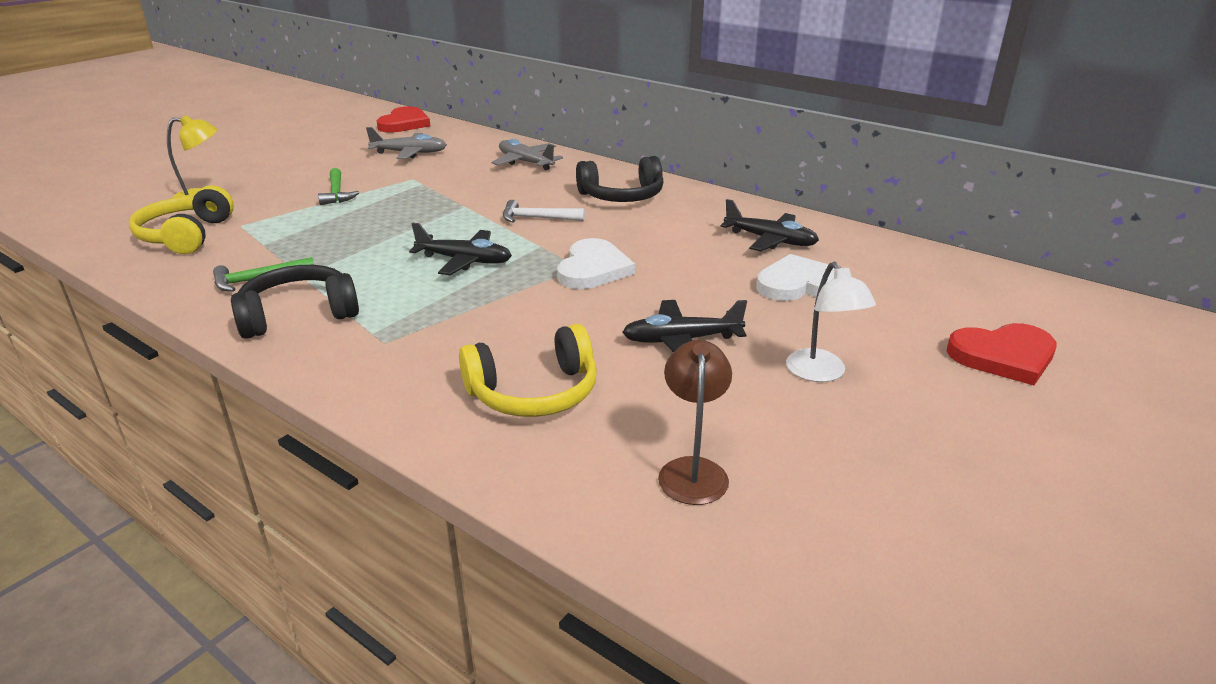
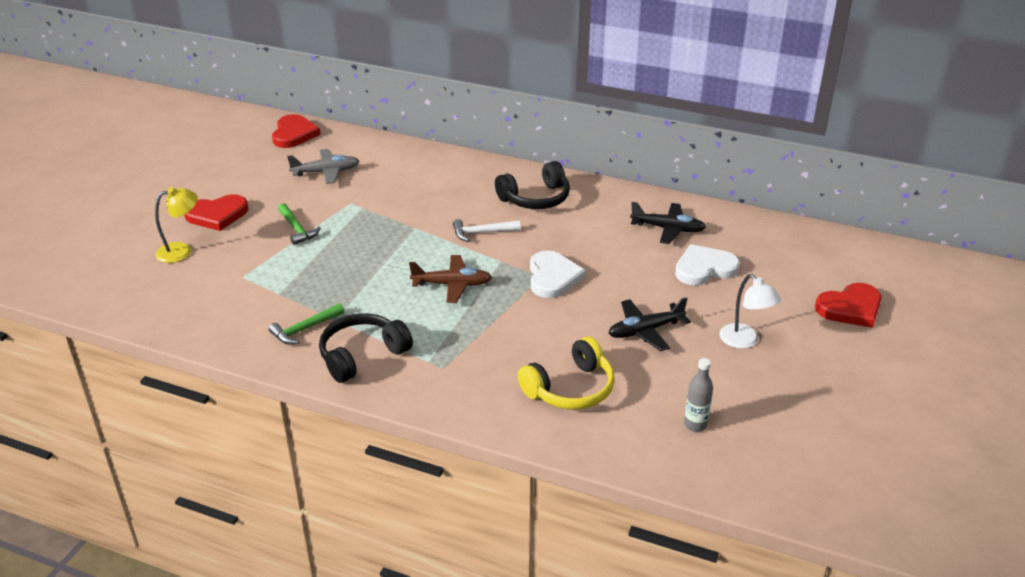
camera: 15 degrees left, 5 degrees up
yellow headphones [129,186,234,254] -> none
black plane [409,223,512,275] -> brown plane [409,255,492,303]
grey plane [491,139,563,170] -> none
brown lamp [658,340,732,505] -> grey bottle [684,358,713,432]
none -> red heart [184,194,248,231]

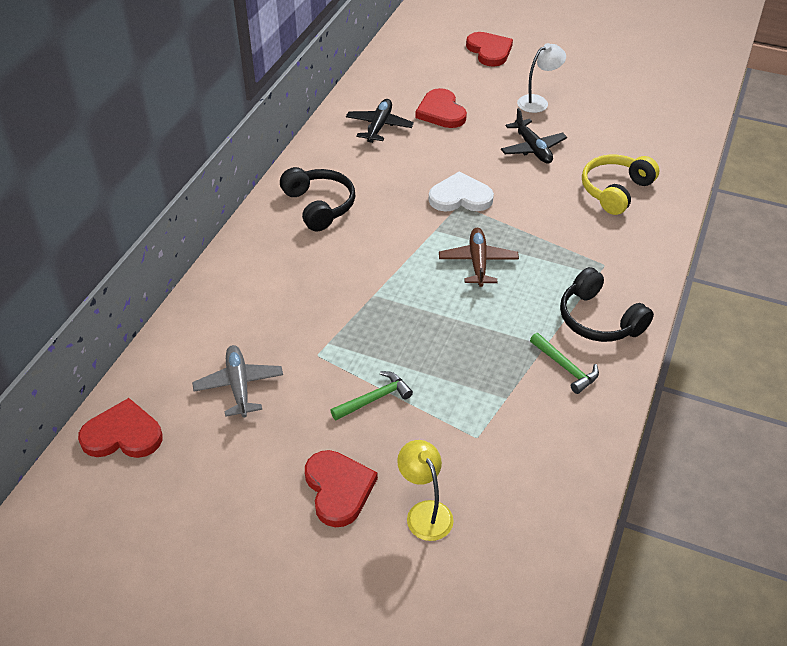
camera: 90 degrees left, 10 degrees up
white hammer [453,219,521,241] -> none
yellow headphones [518,337,615,410] -> yellow headphones turned 105 degrees counterclockwise [582,155,660,215]
white heart [675,244,740,285] -> red heart [415,88,467,128]
grey bottle [684,358,713,432] -> none

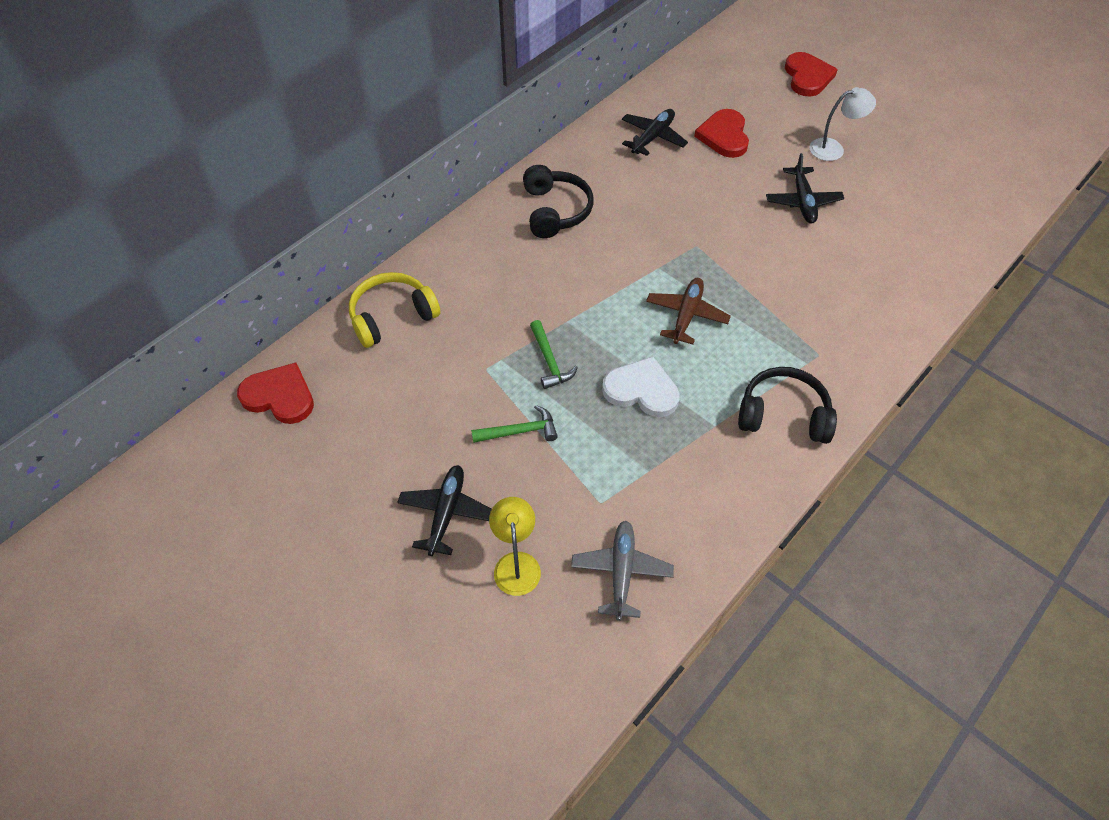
camera: 20 degrees right, 10 degrees up
grey plane [192,345,283,418] -> grey plane moved to [571,521,674,621]
red heart [305,450,378,527] -> black plane [397,465,492,556]
white heart [429,171,494,211] -> white heart moved to [602,356,680,417]
green hammer [530,333,599,394] -> green hammer moved to [530,320,578,389]
black headphones [560,267,654,342] -> black headphones turned 120 degrees clockwise [738,367,837,444]
yellow headphones [582,155,660,215] -> yellow headphones moved to [349,272,441,348]

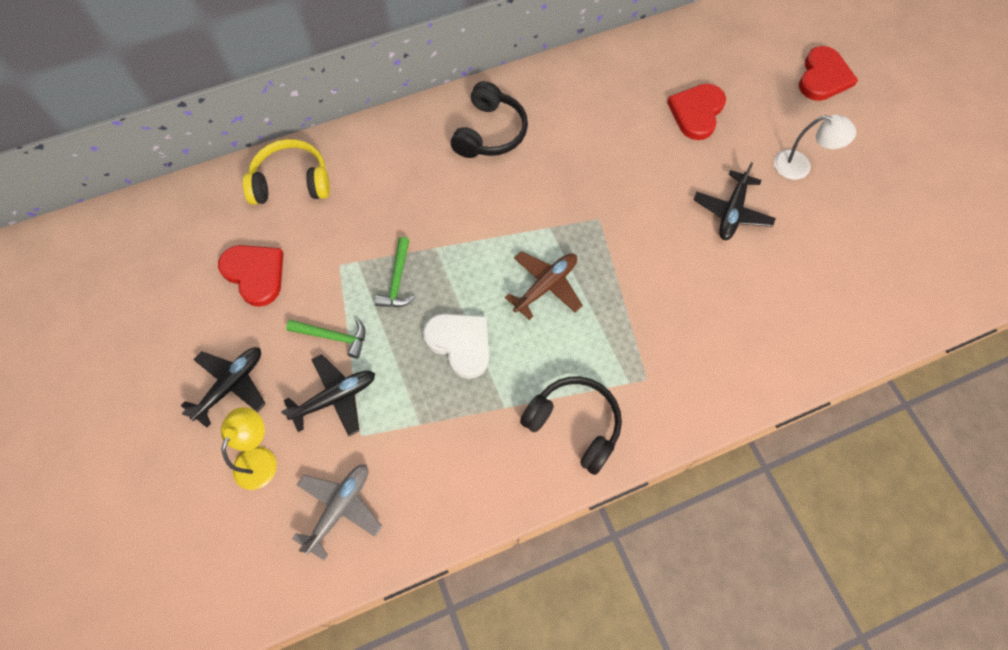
camera: 25 degrees right, 10 degrees up
red heart [237,362,314,424] -> red heart moved to [218,245,284,307]
black plane [622,109,688,156] -> black plane moved to [281,354,375,436]

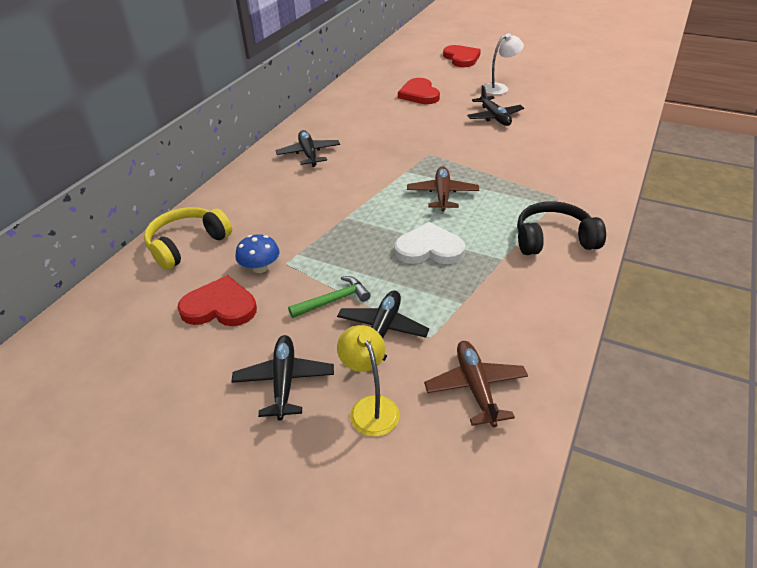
camera: 40 degrees left, 25 degrees down
grey plane [292,464,382,560] -> brown plane [424,341,528,427]
green hammer [375,237,415,307] -> none
black headphones [451,81,528,158] -> black plane [275,130,340,167]
none -> blue mushroom [235,234,280,273]

